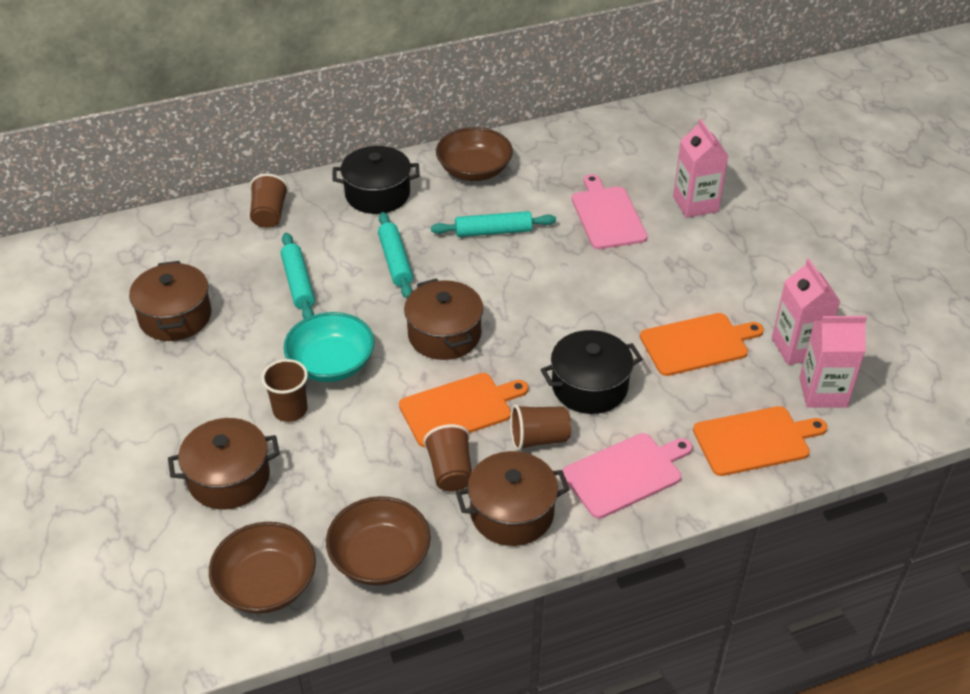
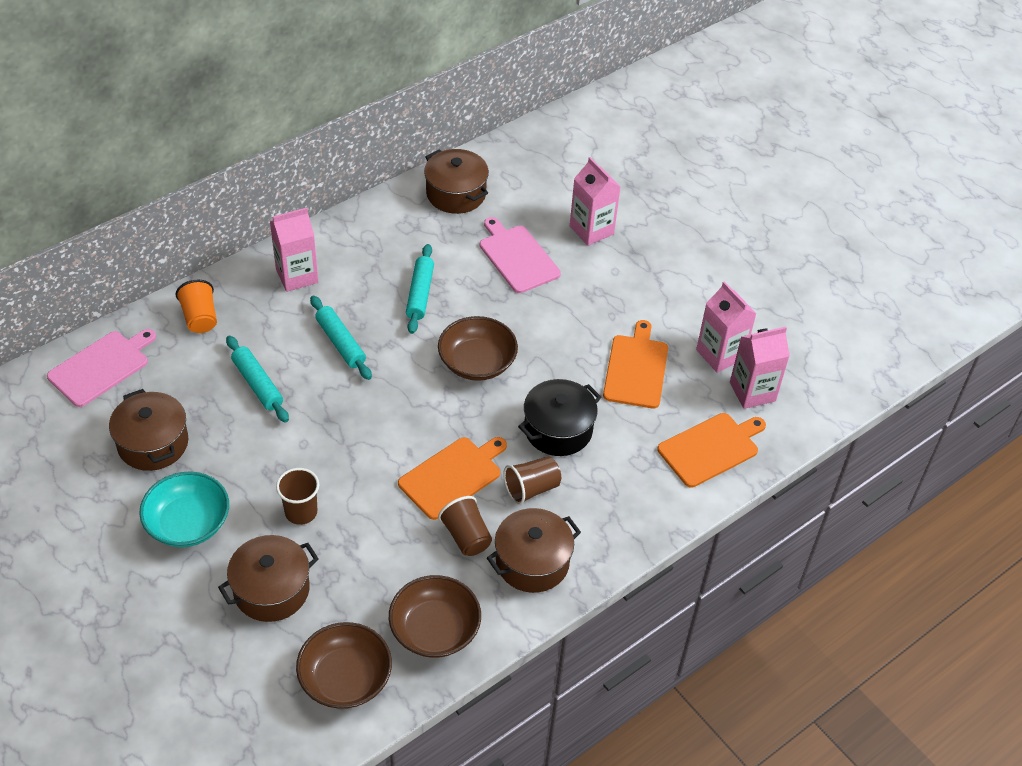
camera: 20 degrees left, 5 degrees up
brown cup [250,174,289,228] -> orange cup [175,280,217,333]
turquoise bowl [283,312,375,382] -> turquoise bowl moved to [139,472,229,547]
black pot [333,146,420,214] -> pink carton [270,208,318,292]
brown pot [404,278,483,360] -> brown pot moved to [424,149,489,214]
turquoise rolling pin [431,211,556,237] -> turquoise rolling pin turned 60 degrees counterclockwise [406,244,434,334]
brown bowl [436,127,513,181] -> brown bowl moved to [438,316,518,381]
pink cutting board [562,433,693,519] -> pink cutting board moved to [47,329,156,407]
orange cutting board [640,313,764,376] -> orange cutting board turned 45 degrees counterclockwise [603,320,668,408]

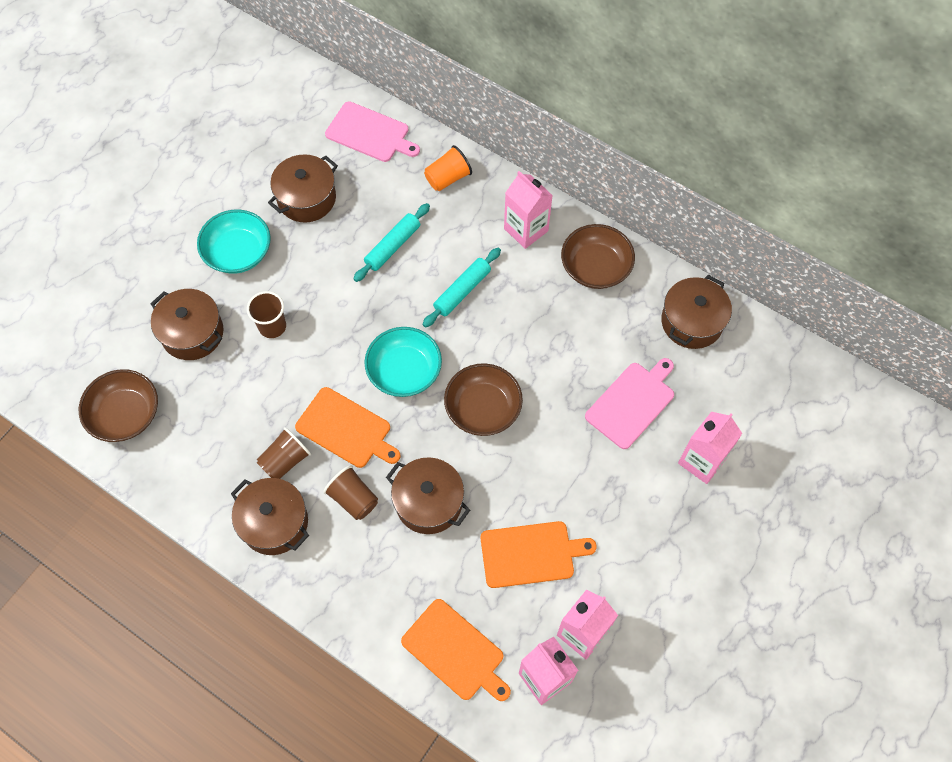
camera: 75 degrees right, 15 degrees up
brown bowl [389,575,481,658] -> brown bowl moved to [561,224,635,289]
turquoise rolling pin [406,244,434,334] -> none
black pot [518,379,601,456] -> brown pot [386,457,470,534]
none -> turquoise bowl [364,327,442,397]

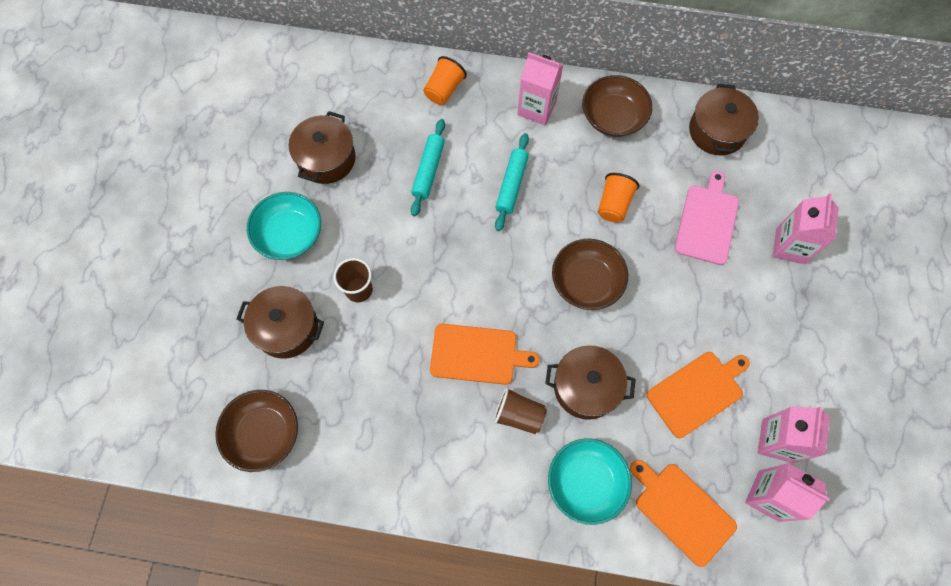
camera: 25 degrees left, 5 degrees up
brown pot [231,478,309,555] -> none
brown cup [257,427,311,479] -> none
pink cutting board [325,101,420,162] -> none
turquoise bowl [364,327,442,397] -> turquoise bowl moved to [548,438,632,525]
orange cutting board [401,599,511,701] -> orange cutting board turned 150 degrees counterclockwise [630,460,737,567]
none -> orange cup [598,173,639,223]

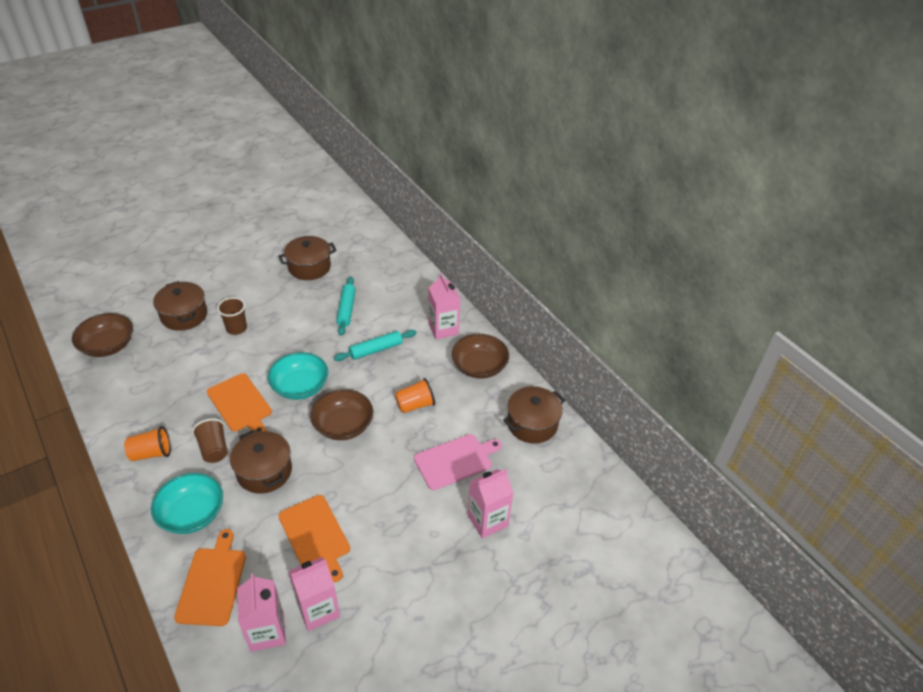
camera: 45 degrees right, 25 degrees down
turquoise bowl [247,192,321,260] -> turquoise bowl moved to [268,352,328,400]
turquoise rolling pin [411,119,445,216] -> turquoise rolling pin turned 60 degrees counterclockwise [336,277,356,336]
orange cup [424,56,467,105] -> orange cup moved to [124,426,171,461]
orange cutting board [647,352,750,438] -> orange cutting board turned 45 degrees clockwise [279,495,350,582]

